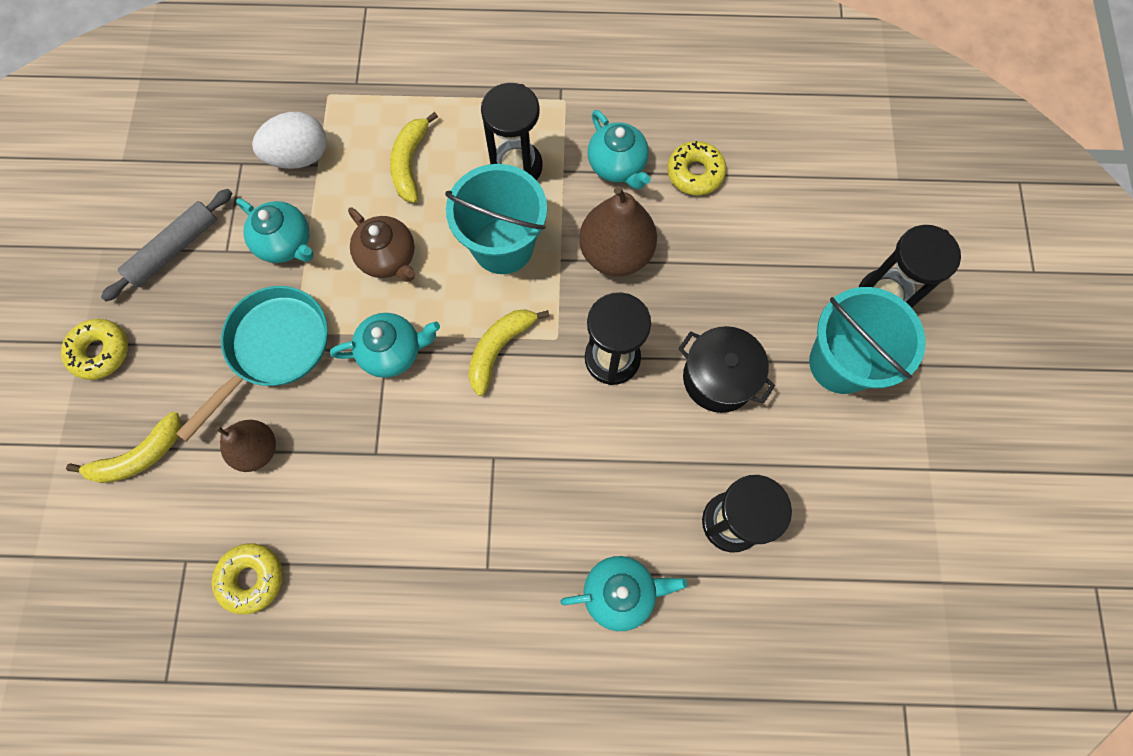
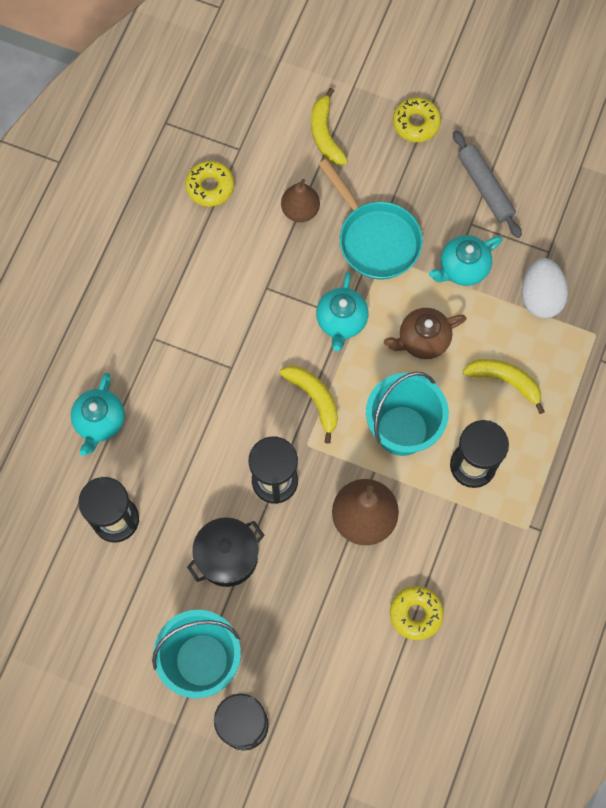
camera: 110 degrees right, 0 degrees up
turquoise teapot [588,110,651,190] -> none

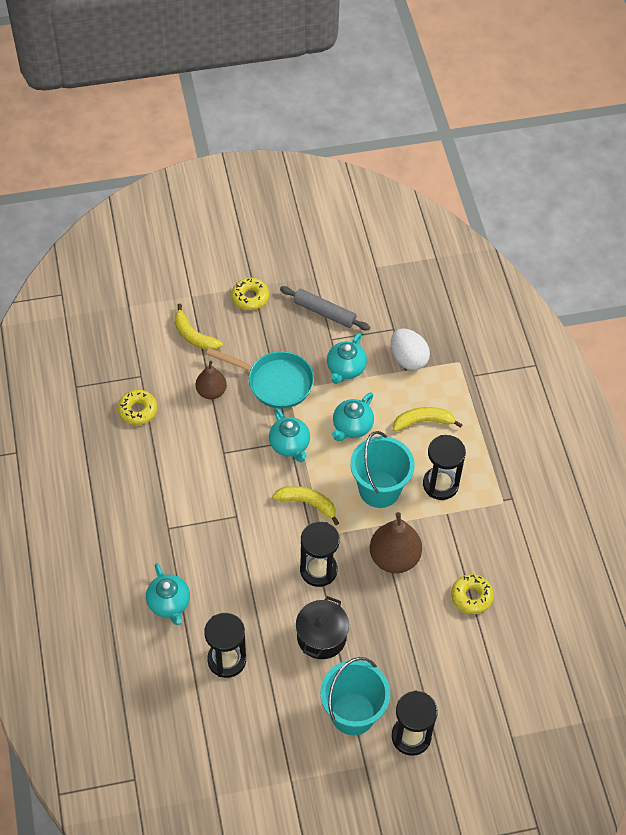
camera: 35 degrees left, 15 degrees down
brown teapot [384,308,466,359] -> turquoise teapot [332,392,374,441]

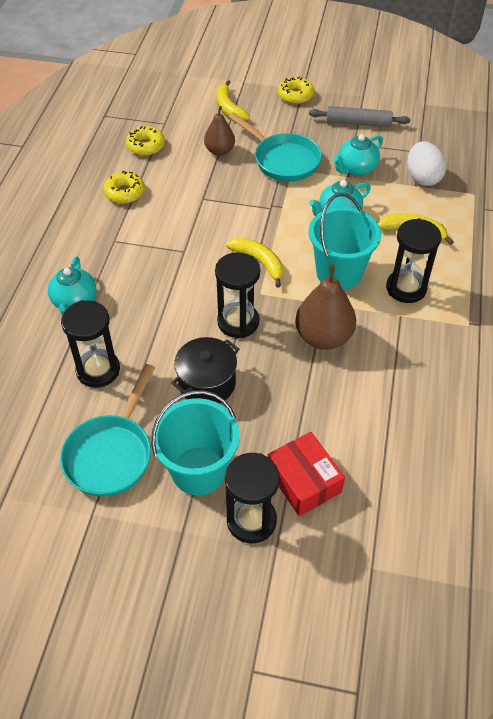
camera: 25 degrees right, 5 degrees down
turquoise teapot [269,408,310,462] -> none
grey rolling pin [280,286,370,330] -> grey rolling pin turned 45 degrees counterclockwise [309,106,411,127]
yellow donut [451,574,494,614] -> yellow donut moved to [103,171,145,204]
none -> turquoise pan [60,364,155,497]
none -> red box [268,432,345,516]

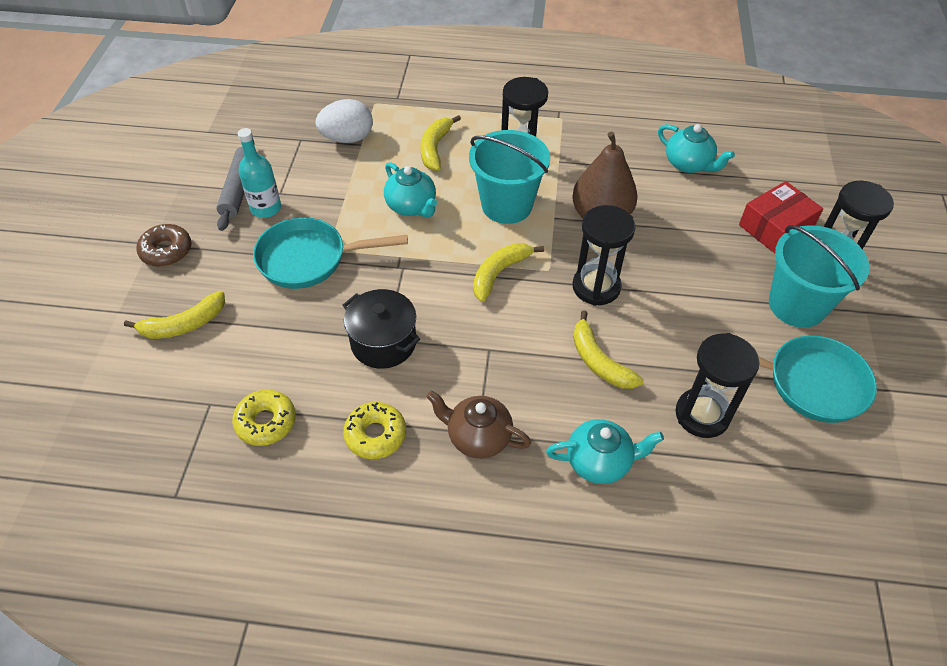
camera: 95 degrees left, 0 degrees up
black pot [171,337,239,404] -> black pot moved to [342,289,420,369]
brown pear [204,106,235,156] -> none
turquoise pan [228,113,322,182] -> turquoise pan turned 135 degrees counterclockwise [253,217,408,289]
yellow donut [278,77,314,104] -> brown donut [137,224,191,267]
turquoise teapot [334,134,383,176] -> turquoise teapot moved to [658,124,735,173]
none -> turquoise bottle [238,128,281,218]
none -> brown teapot [427,391,531,458]
none -> yellow banana [573,310,644,389]

